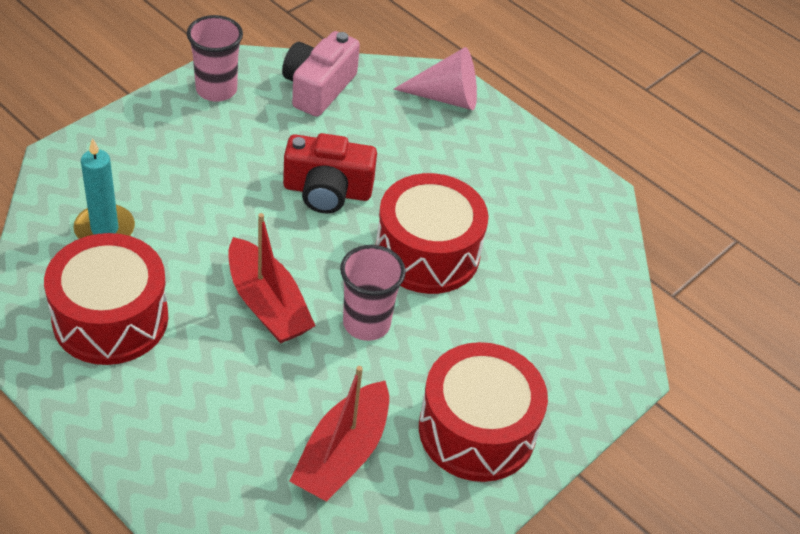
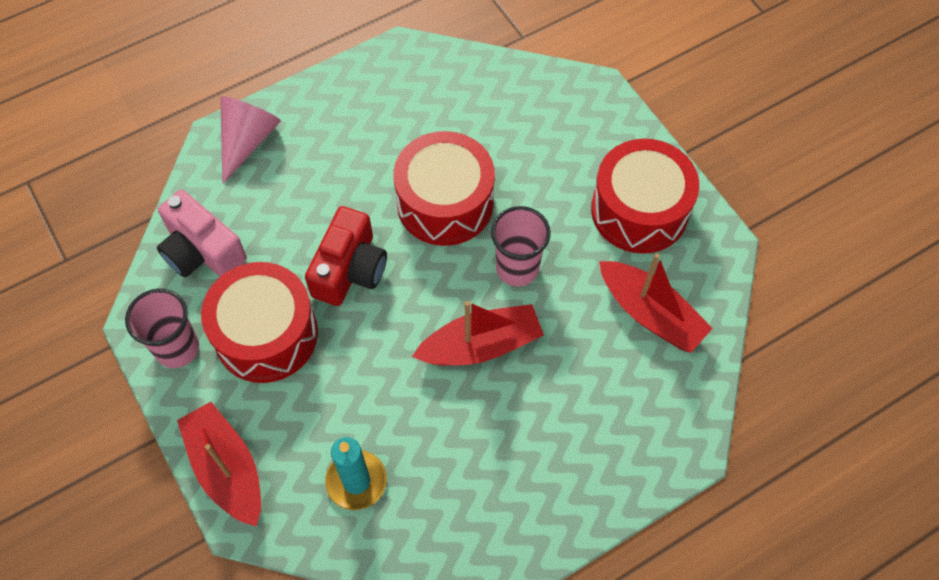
camera: 70 degrees left, 15 degrees up
red drum [44,233,168,365] -> red drum moved to [201,262,318,383]
none -> red boat [177,402,261,526]

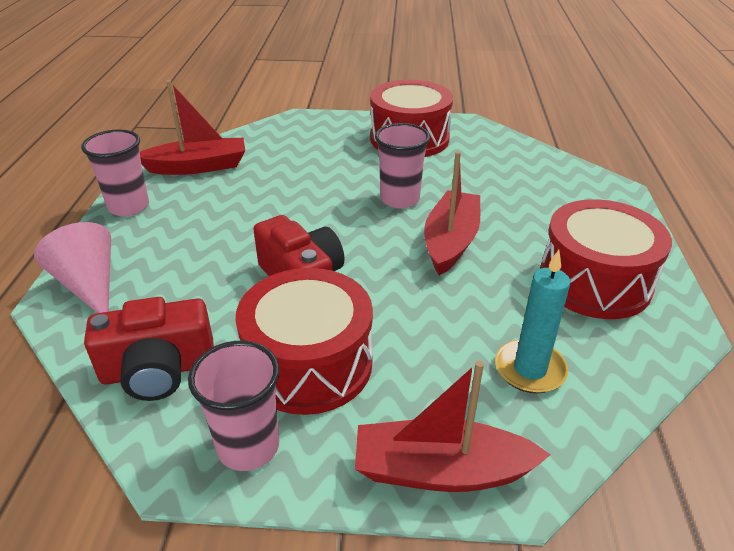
camera: 55 degrees left, 25 degrees down
pink camera [157,190,247,278] -> red camera [84,297,214,401]
red drum [393,131,495,246] -> red drum moved to [540,199,672,319]
red boat [599,253,713,353] -> red boat moved to [140,80,245,175]
none -> pink cup [81,129,149,216]

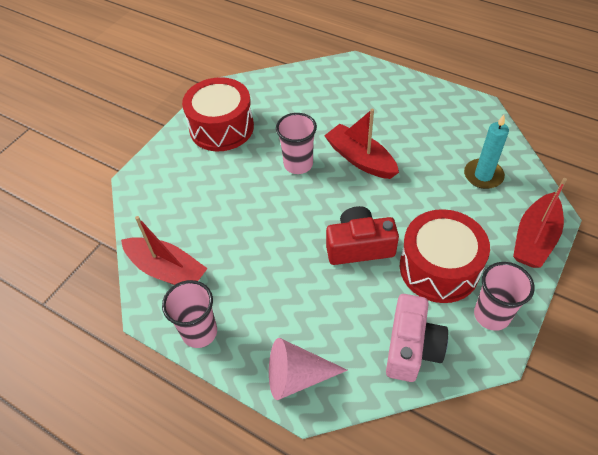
camera: 60 degrees left, 15 degrees up
red camera [84,297,214,401] -> pink camera [386,294,448,382]
red boat [140,80,245,175] -> red boat turned 105 degrees clockwise [121,216,208,285]
red drum [540,199,672,319] -> none

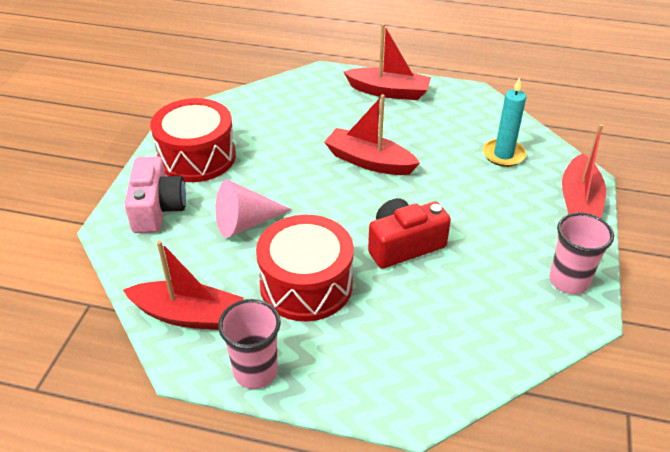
camera: 20 degrees left, 10 degrees down
pink cone [269,338,348,400] -> pink cone moved to [216,180,292,238]
pink cup [276,113,317,174] -> none
pink camera [386,294,448,382] -> pink camera moved to [124,156,186,233]
red drum [400,209,490,303] -> red drum moved to [256,214,354,321]
none -> red boat [343,23,431,100]

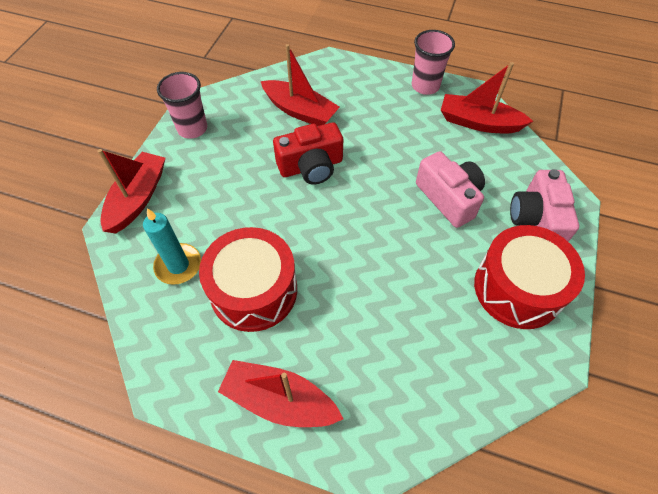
camera: 175 degrees left, 15 degrees up
pink cone [216,180,292,238] -> pink camera [416,151,485,228]
red drum [256,214,354,321] -> red drum moved to [199,227,297,332]
red boat [324,94,420,175] -> red boat moved to [261,44,340,126]

